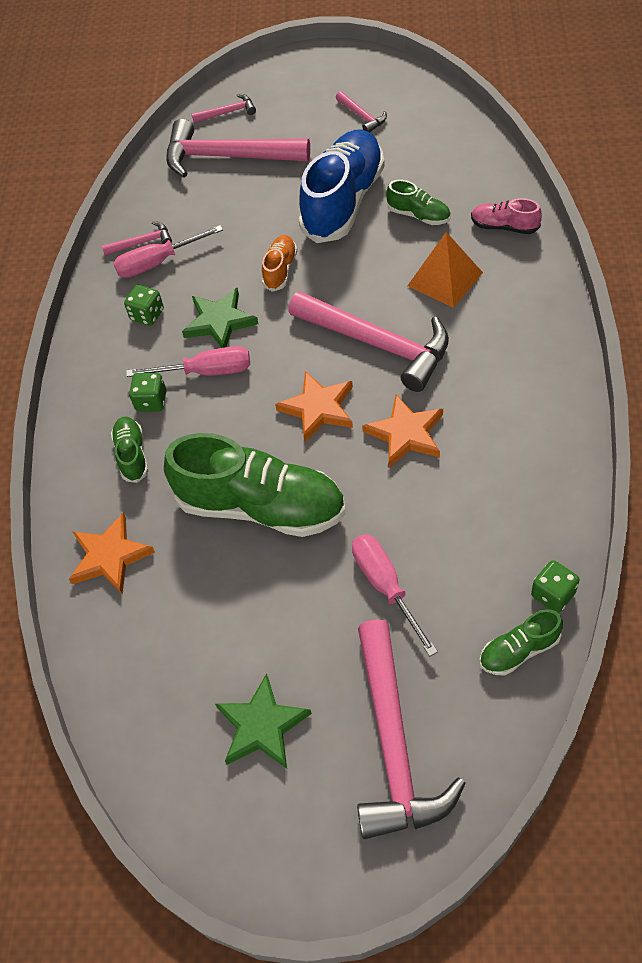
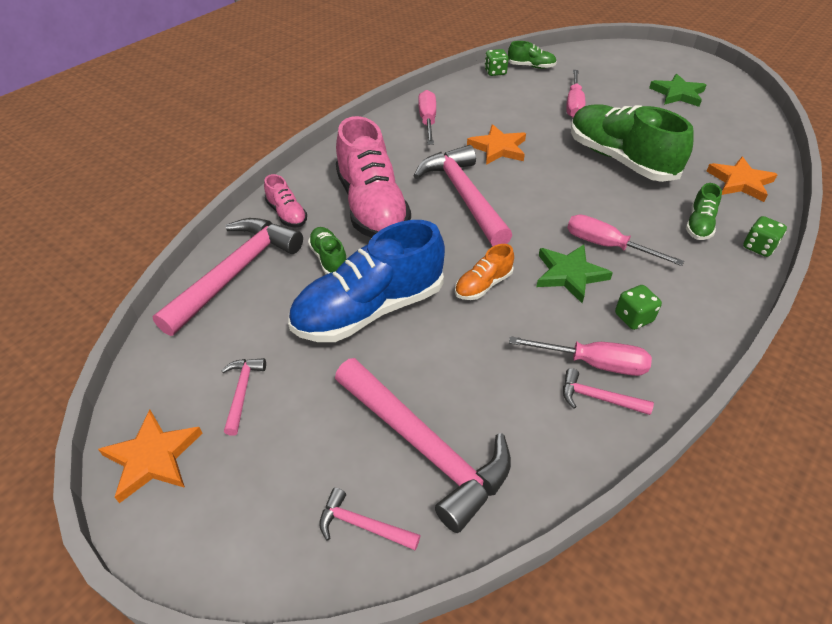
camera: 150 degrees left, 10 degrees down
green dice [129,373,166,412] -> green dice moved to [743,216,787,257]
orange star [275,371,353,442] -> orange star moved to [98,410,203,503]
pink hammer [357,619,466,839] -> pink hammer moved to [153,218,303,336]
orange pyramid [407,232,483,308] -> pink shoe [336,116,411,238]
none -> pink screwdriver [418,90,436,145]

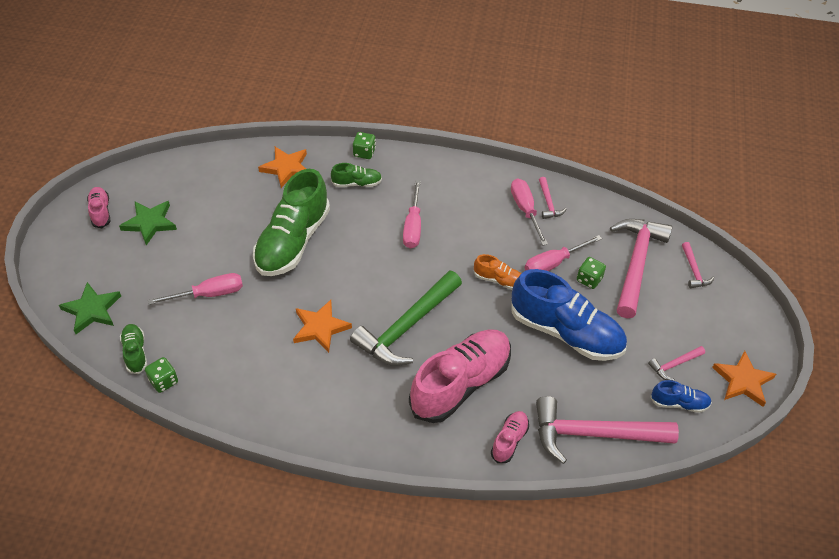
camera: 120 degrees left, 5 degrees up
green shoe [308,227,346,274] -> none
pink hammer [414,145,512,246] -> green hammer [350,271,462,366]
pink screwdriver [418,90,436,145] -> pink screwdriver moved to [525,235,602,271]
green star [536,244,613,303] -> green star moved to [59,282,121,334]
green dice [615,285,662,330] -> green dice moved to [577,257,606,289]
none -> pink shoe [87,187,110,228]
none -> blue shoe [650,380,712,413]

